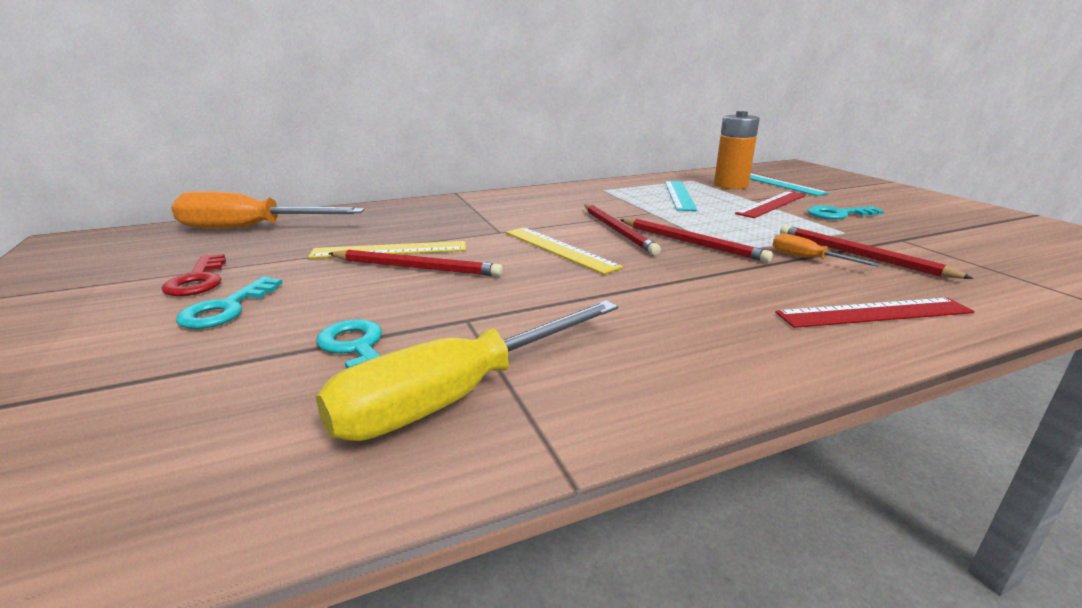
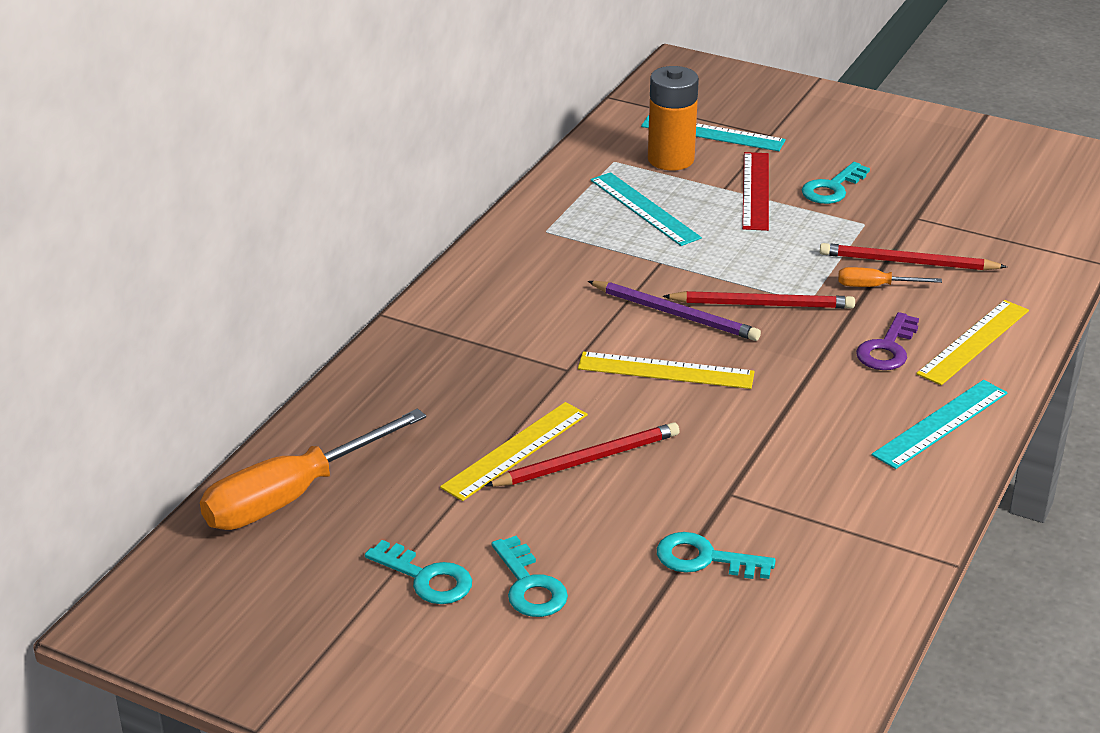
camera: 40 degrees left, 10 degrees up
red key [161,254,226,296] -> turquoise key [365,540,472,604]
yellow screwdriver [316,300,618,441] -> none
red pencil [584,204,661,255] -> purple pencil [588,281,761,341]
red ruler [775,298,975,328] -> yellow ruler [916,300,1029,385]
none -> purple key [856,312,919,370]
none -> turquoise ruler [872,380,1008,469]

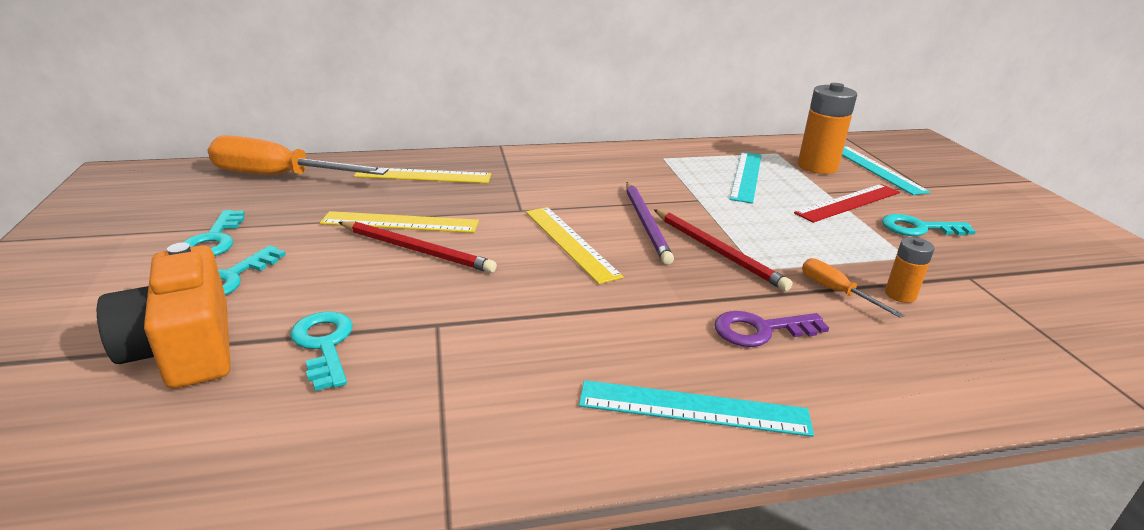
camera: 50 degrees right, 5 degrees down
red pencil [820,243,1007,270] -> orange battery [885,237,935,303]
yellow ruler [916,300,1029,385] -> yellow ruler moved to [354,168,491,183]
none -> orange camera [97,243,231,388]

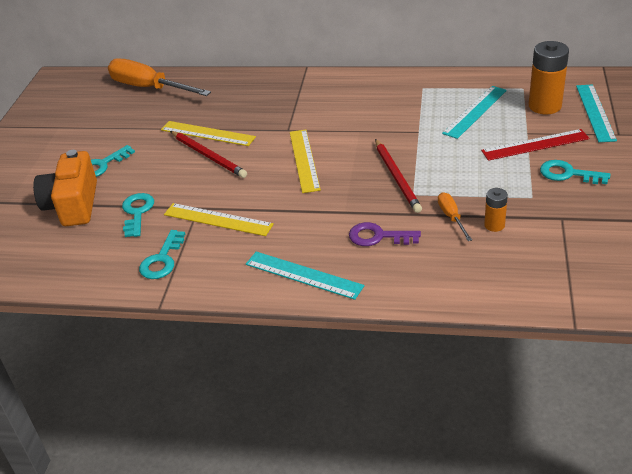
camera: 25 degrees right, 10 degrees up
turquoise key [182,210,245,256] -> turquoise key moved to [139,230,185,279]
yellow ruler [354,168,491,183] -> yellow ruler moved to [164,203,274,236]
purple pencil [626,182,674,265] -> none

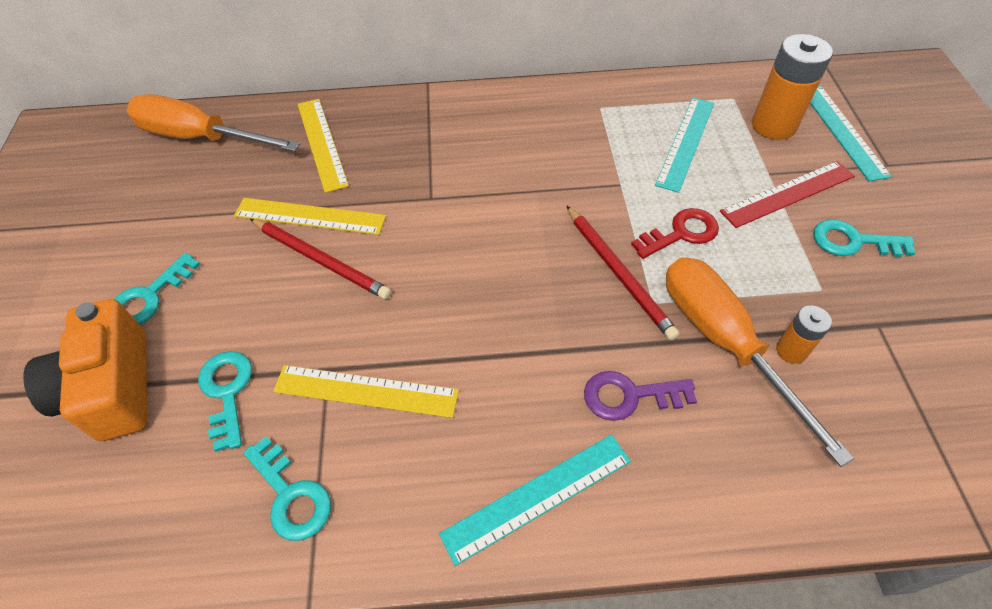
camera: 15 degrees left, 15 degrees up
turquoise key [139,230,185,279] -> turquoise key turned 45 degrees counterclockwise [243,437,331,541]
turquoise ruler [246,252,364,300] -> turquoise ruler turned 45 degrees counterclockwise [439,434,631,566]
yellow ruler [290,129,321,193] -> yellow ruler moved to [298,99,349,193]
orange screwdriver [438,192,472,241] -> orange screwdriver [666,257,854,467], size x2.16
none -> red key [631,208,719,259]

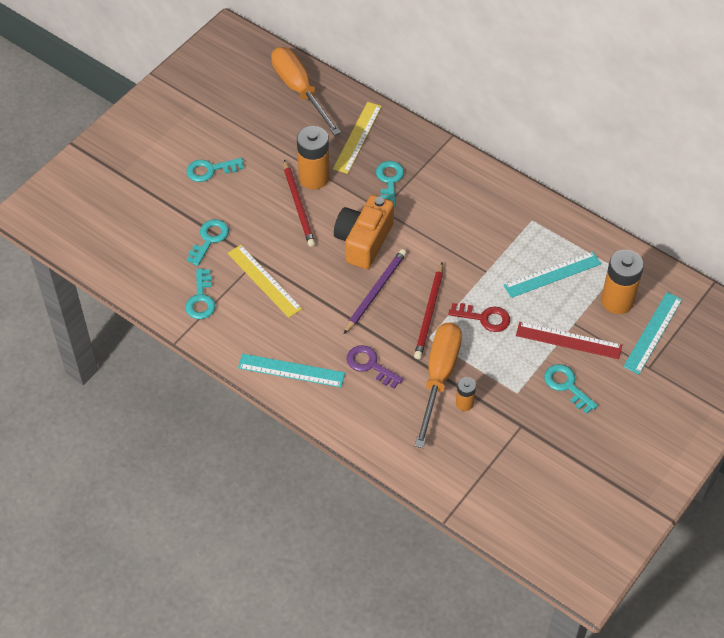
camera: 40 degrees right, 0 degrees up
orange camera [23,299,147,441] -> orange camera moved to [334,195,394,269]
yellow ruler [234,198,386,235] -> orange battery [297,126,330,189]
none -> purple pencil [344,249,406,334]
none -> turquoise key [376,161,404,207]

